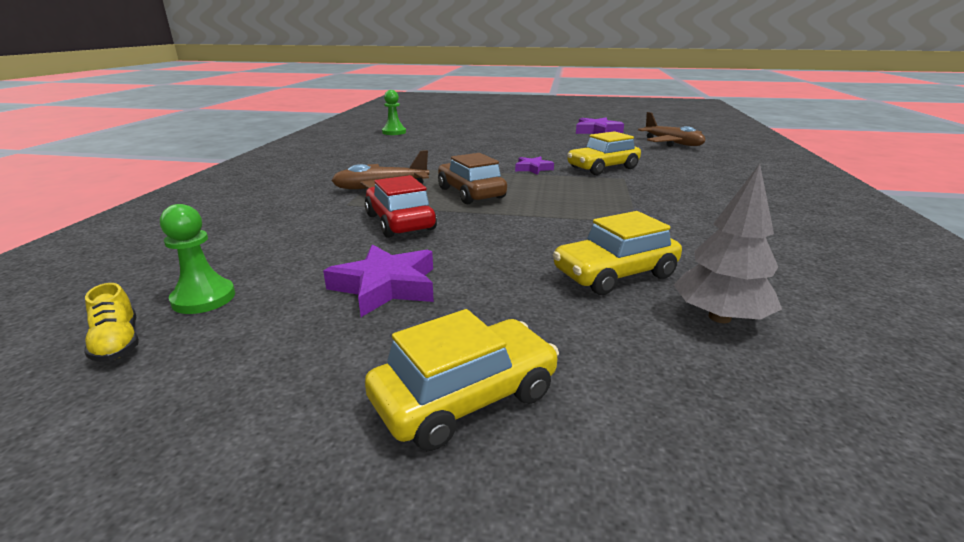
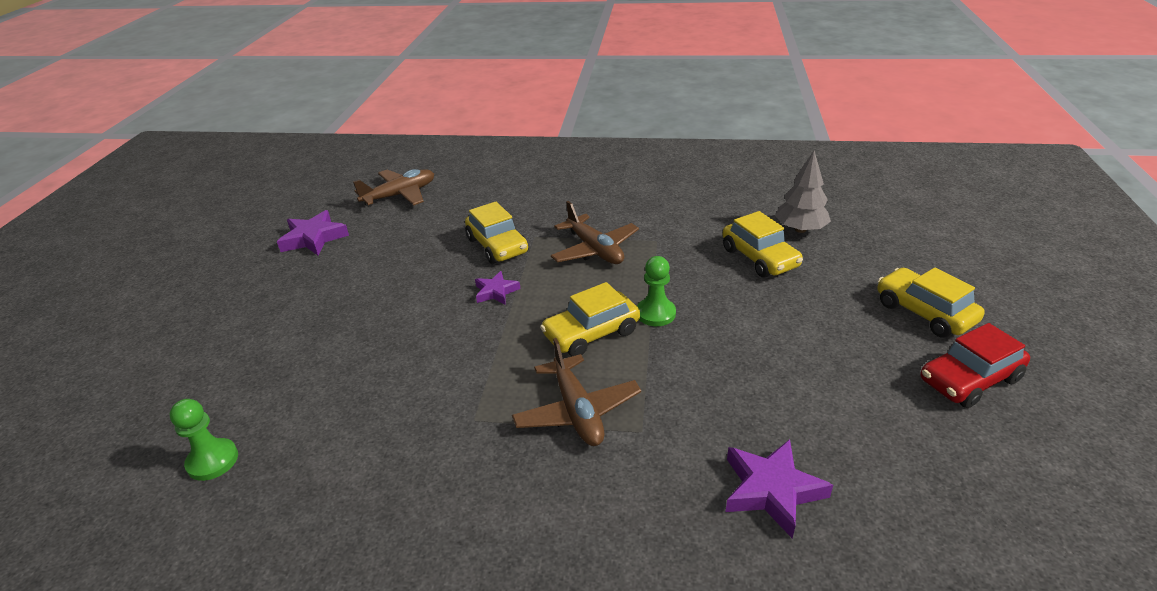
camera: 90 degrees left, 10 degrees up
yellow shoe [84,283,139,362] -> none
green pawn [160,204,235,314] -> green pawn moved to [637,256,676,326]
purple star [323,244,434,317] -> purple star moved to [726,439,833,539]
red car [365,175,437,238] -> red car moved to [921,323,1030,408]
brown car [438,153,507,204] -> yellow car [540,282,640,356]
none -> brown plane [551,201,639,264]

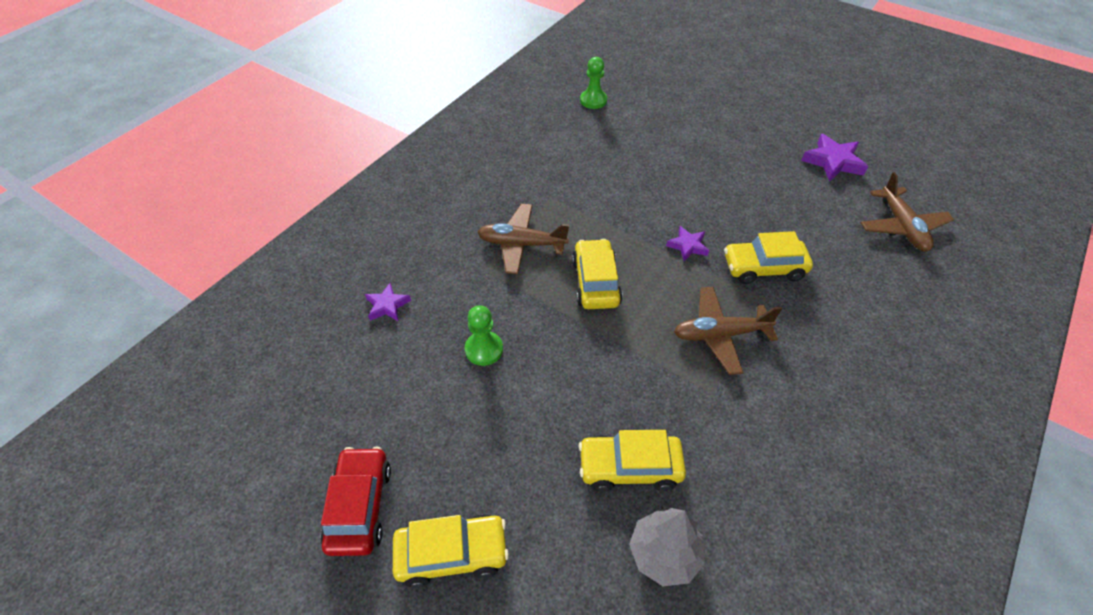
camera: 115 degrees right, 15 degrees up
green pawn [637,256,676,326] -> green pawn moved to [465,305,503,366]
purple star [726,439,833,539] -> purple star [365,283,411,321], size x0.62

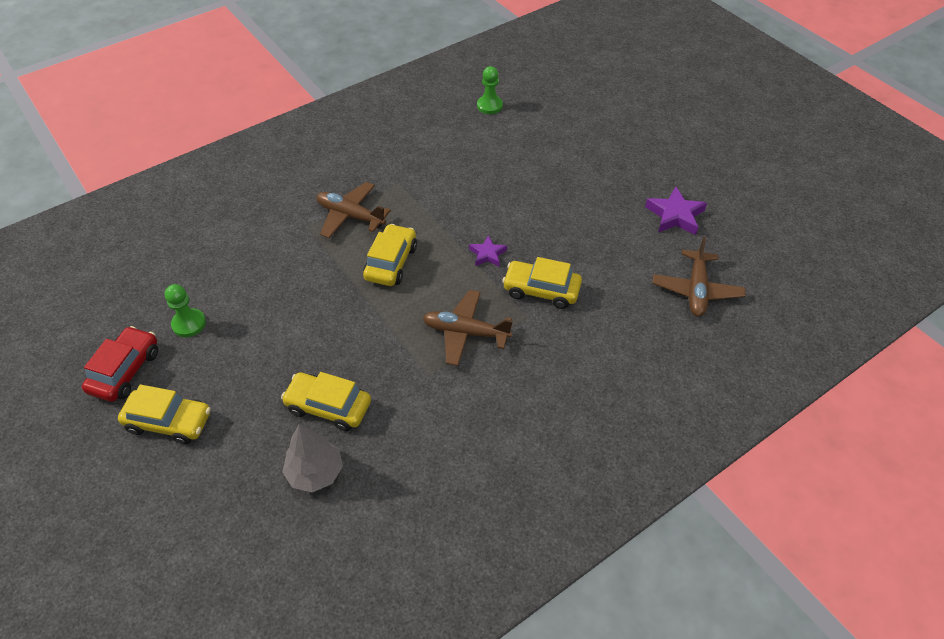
camera: 20 degrees right, 0 degrees up
purple star [365,283,411,321] -> none
green pawn [465,305,503,366] -> green pawn moved to [165,284,206,337]

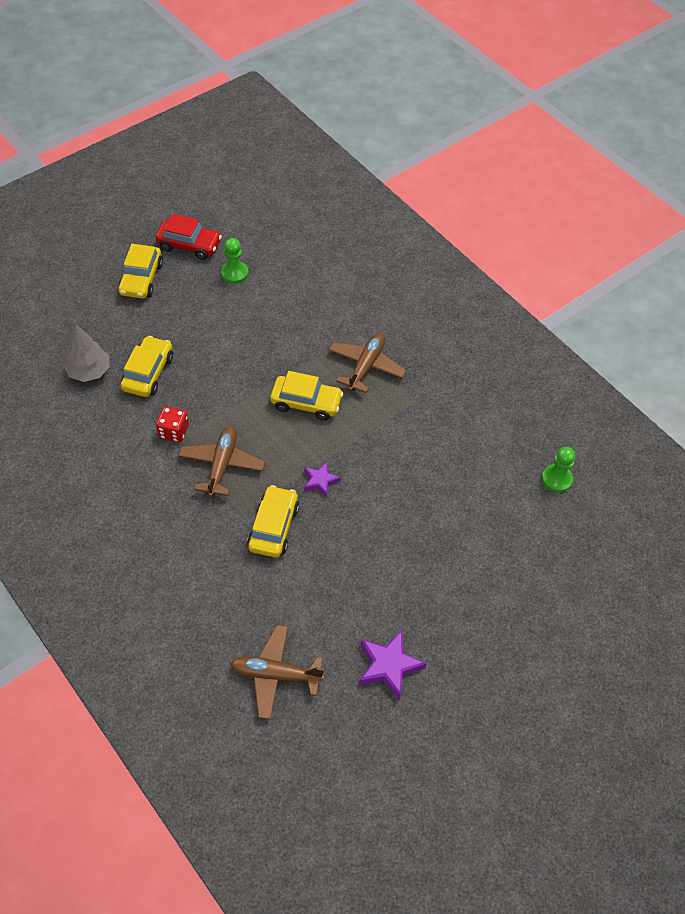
camera: 85 degrees right, 5 degrees up
none -> red dice [156,406,189,442]

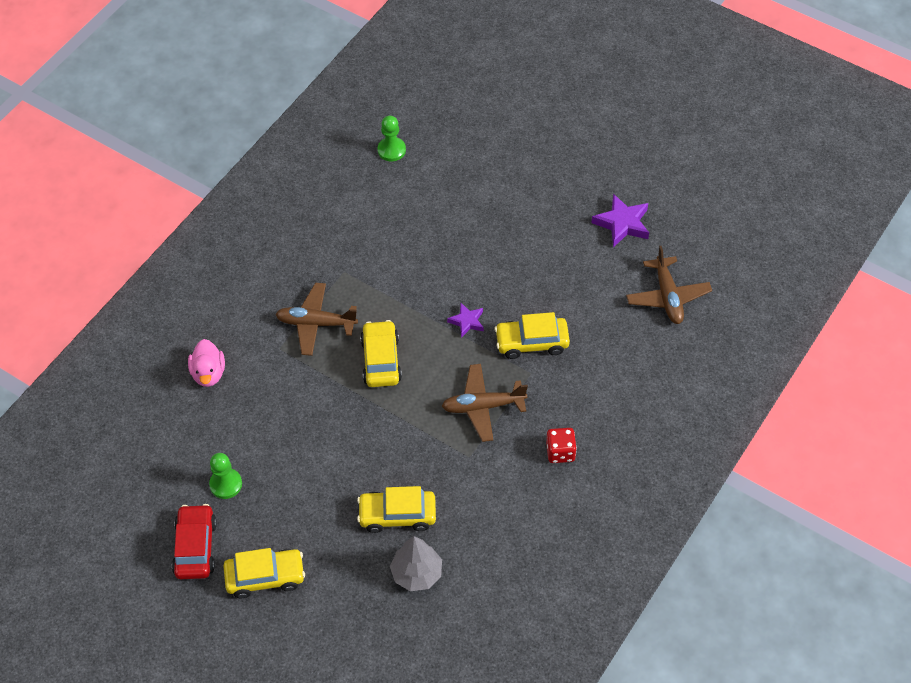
camera: 105 degrees left, 0 degrees up
red dice [156,406,189,442] -> red dice moved to [546,428,577,463]
none -> pink duck [188,339,225,387]

